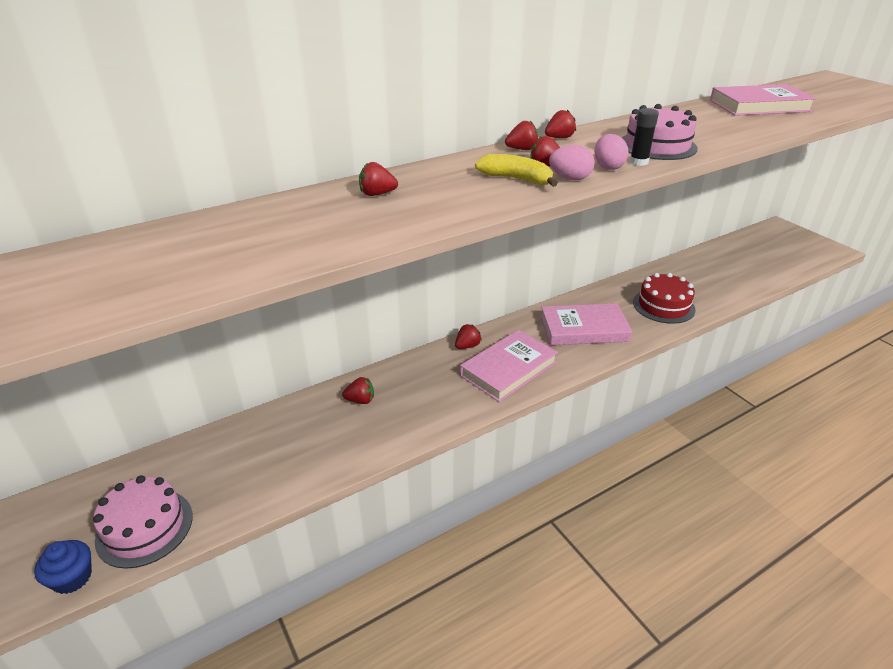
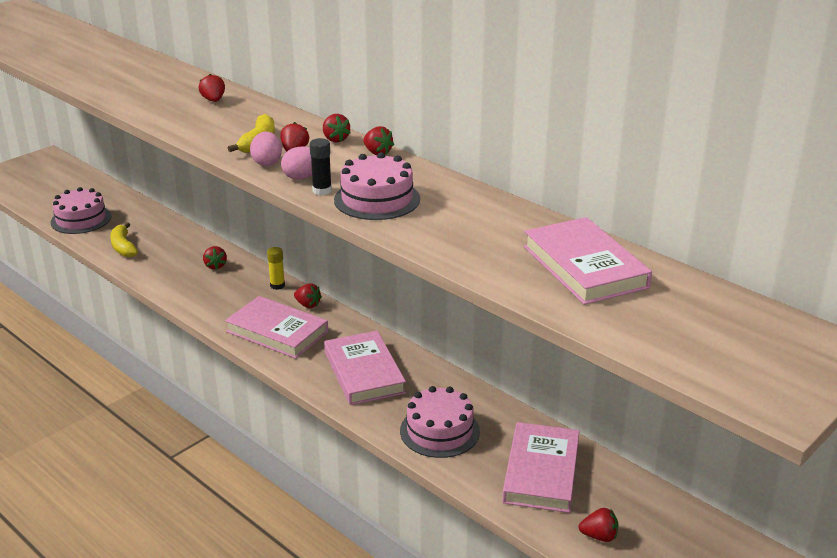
camera: 75 degrees right, 5 degrees down
blue cupcake [34,540,92,594] -> none
red cake [633,273,696,324] -> pink cake [400,386,480,458]
none -> yellow banana [110,222,138,257]
none -> yellow glue stick [267,247,285,290]
none -> pink book [502,422,580,513]
none -> red strawberry [579,508,618,542]

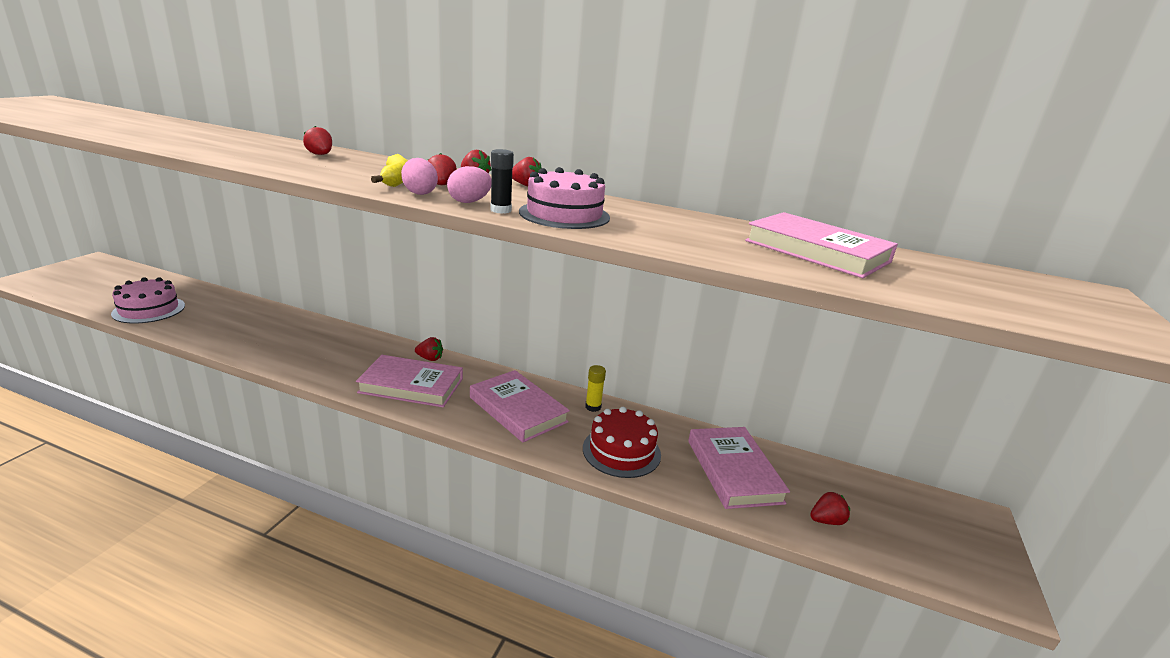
camera: 25 degrees left, 5 degrees down
yellow banana [110,222,138,257] -> none
red strawberry [203,246,227,269] -> none
yellow glue stick [267,247,285,290] -> yellow glue stick moved to [585,365,606,412]
pink cake [400,386,480,458] -> red cake [583,407,661,478]

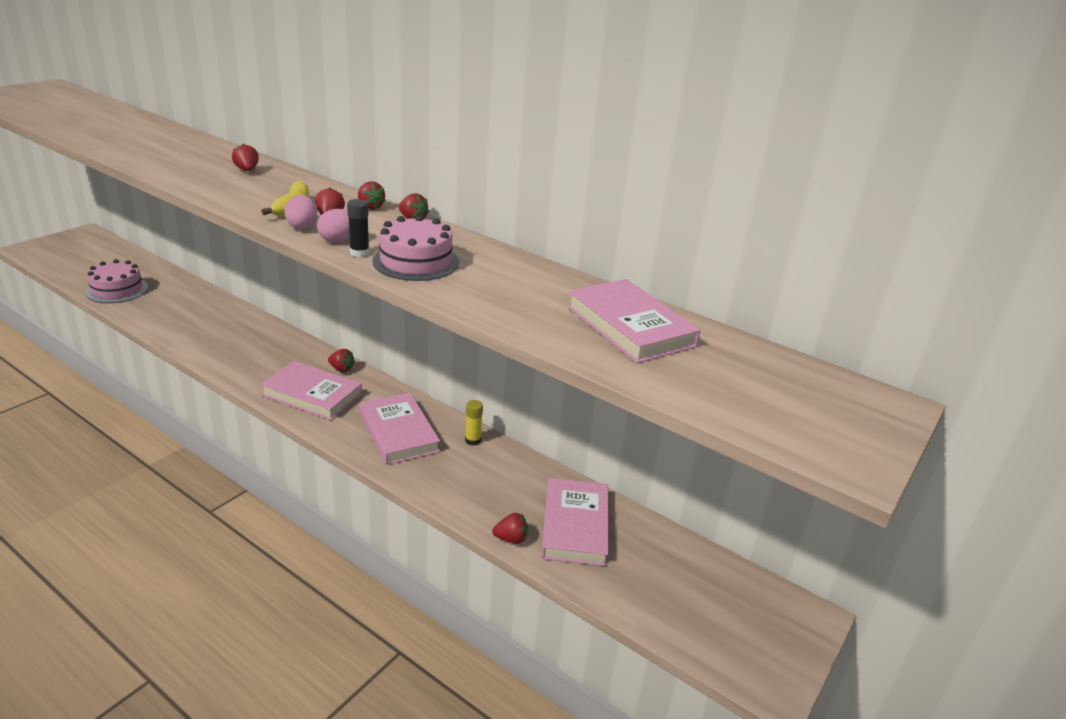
camera: 15 degrees right, 5 degrees up
red cake [583,407,661,478] -> none
red strawberry [810,492,850,525] -> red strawberry moved to [492,513,528,544]

